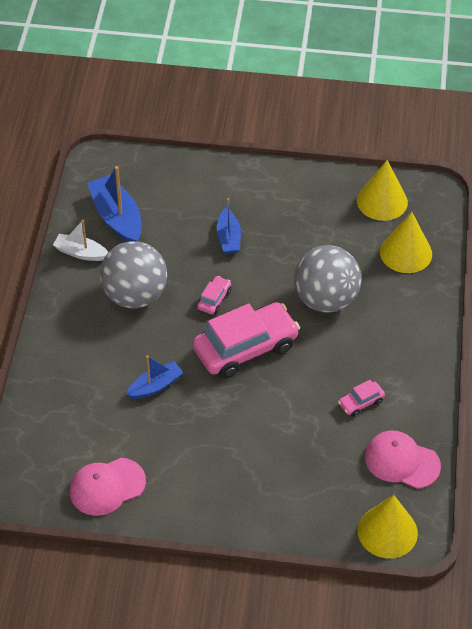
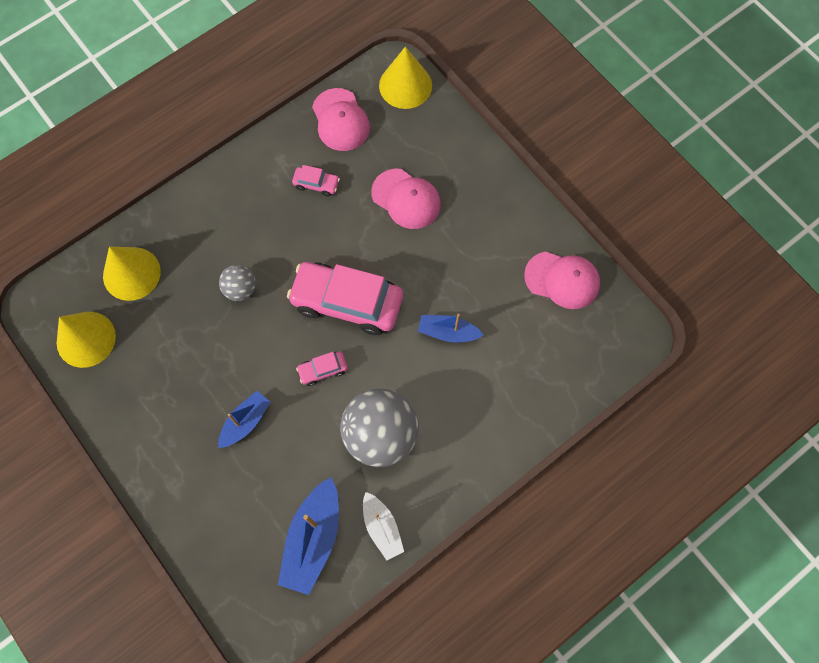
camera: 135 degrees left, 20 degrees up
grey ball [294,245,362,313] -> grey ball [219,265,256,301], size x0.50
none -> pink cap [371,169,441,229]

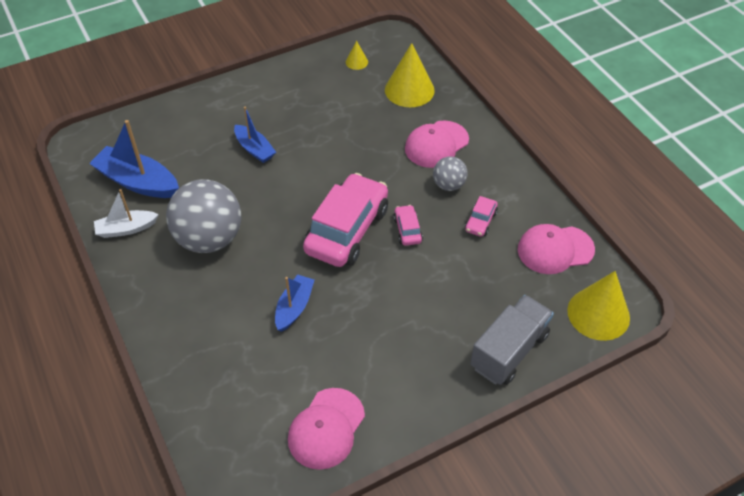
camera: 100 degrees right, 20 degrees down
yellow cone [57,312,116,368] -> yellow cone [346,41,368,70], size x0.47
grey ball [219,265,256,301] -> grey ball moved to [433,156,468,191]
pink car [296,351,348,386] -> pink car moved to [393,205,423,246]
pink cap [371,169,441,229] -> pink cap moved to [405,121,469,168]
none -> grey truck [470,295,554,385]

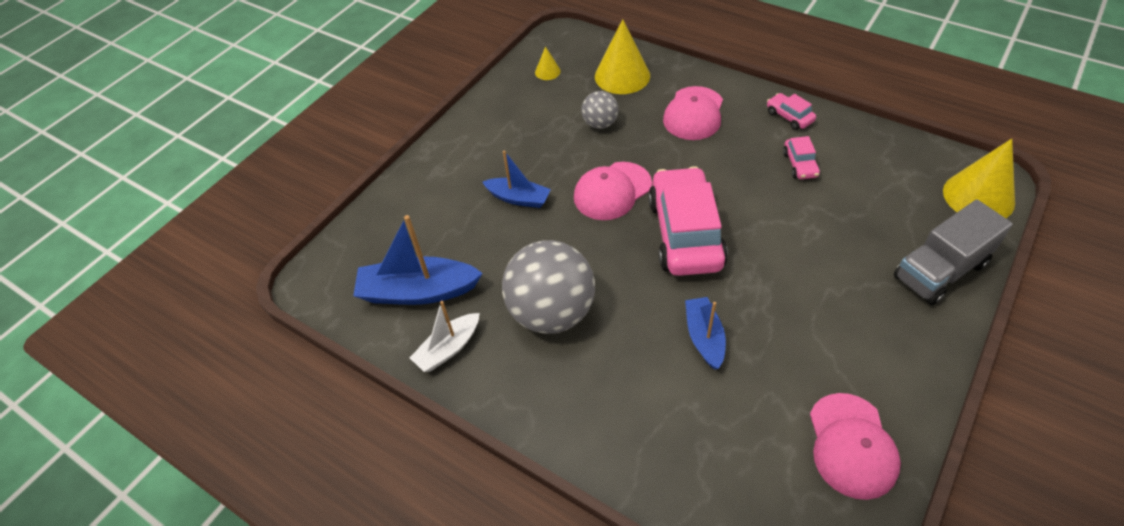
camera: 25 degrees left, 0 degrees up
pink car [393,205,423,246] -> pink car moved to [767,93,816,130]
grey ball [433,156,468,191] -> grey ball moved to [581,91,618,129]
grey truck [470,295,554,385] -> grey truck turned 135 degrees counterclockwise [894,199,1013,305]
pink cap [518,224,595,274] -> pink cap moved to [574,162,652,220]

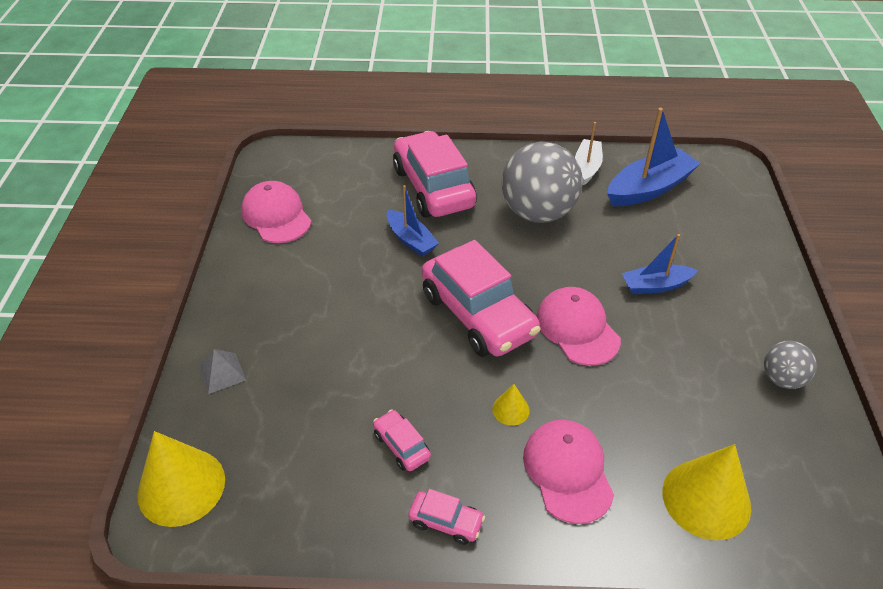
camera: 145 degrees right, 5 degrees down
yellow cone [535,46,561,80] -> yellow cone moved to [492,384,530,426]
pink cap [574,162,652,220] -> pink cap turned 45 degrees counterclockwise [537,287,621,366]
grey ball [581,91,618,129] -> grey ball moved to [764,340,817,389]
grey truck [894,199,1013,305] -> grey pyramid [199,349,246,394]
none -> pink car [393,131,477,218]

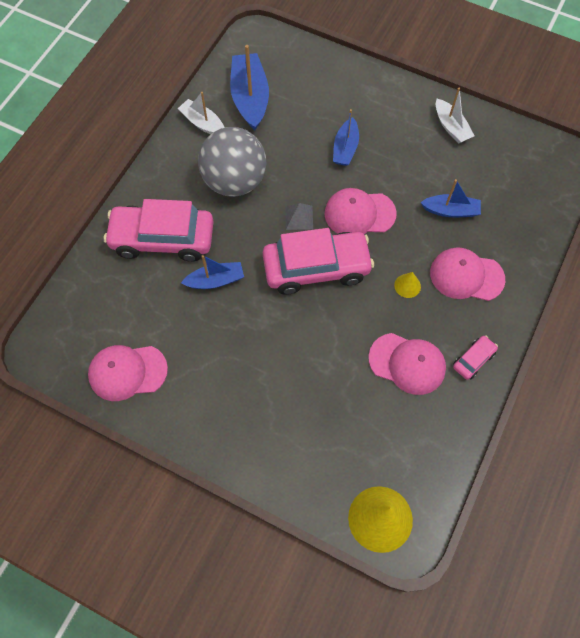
camera: 65 degrees left, 20 degrees up
grey pyramid [199,349,246,394] -> grey pyramid moved to [285,203,313,230]
pink car [373,410,431,471] -> pink cap [369,333,446,395]
yellow cone [663,444,751,540] -> none
grey ball [764,340,817,389] -> white boat [436,88,475,144]
none -> blue boat [420,179,481,217]

